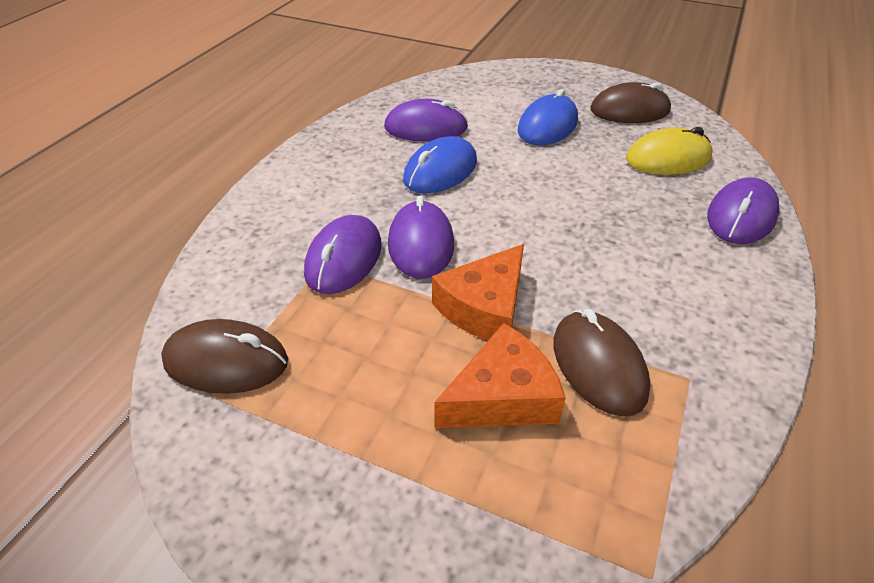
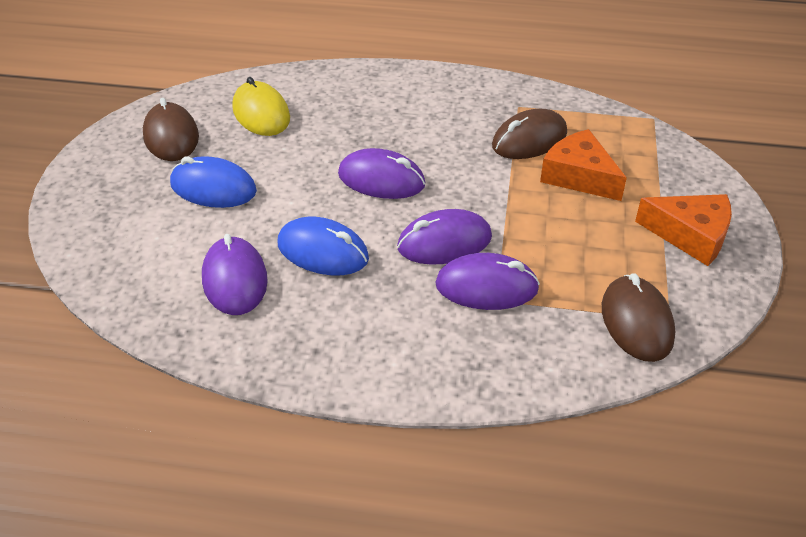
camera: 105 degrees left, 0 degrees up
orange cheese [432,244,524,340] -> orange cheese moved to [635,194,732,266]
purple mouse [707,177,780,244] -> purple mouse moved to [338,148,425,199]

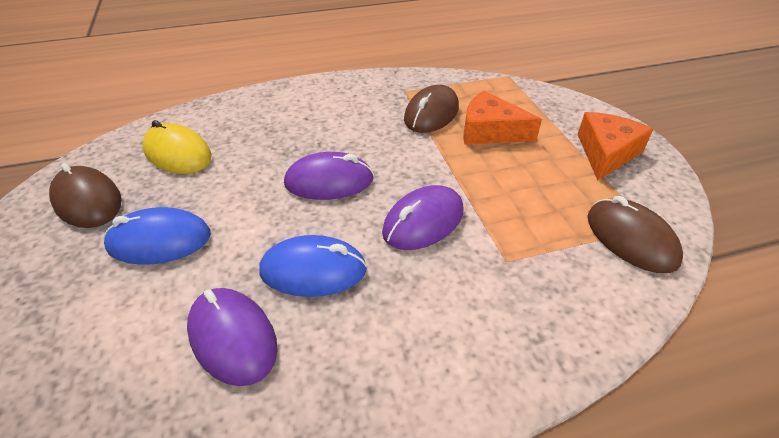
camera: 25 degrees left, 0 degrees up
purple mouse [435,253,540,310] -> none
orange cheese [635,194,732,266] -> orange cheese turned 60 degrees counterclockwise [577,112,653,181]

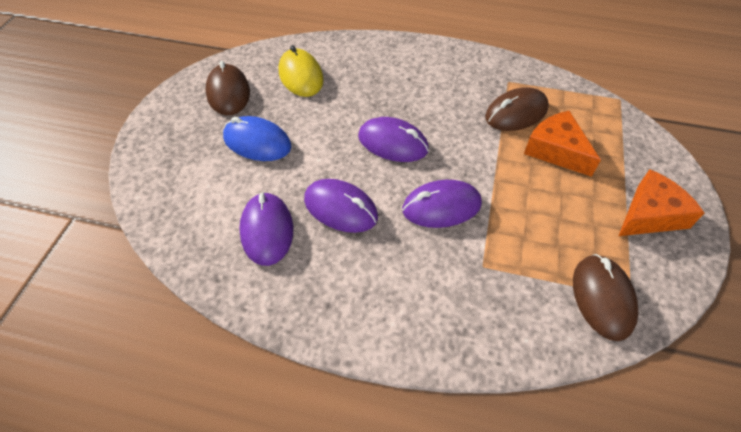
camera: 30 degrees right, 10 degrees up
blue mouse [259,235,367,297] -> purple mouse [304,179,378,233]

